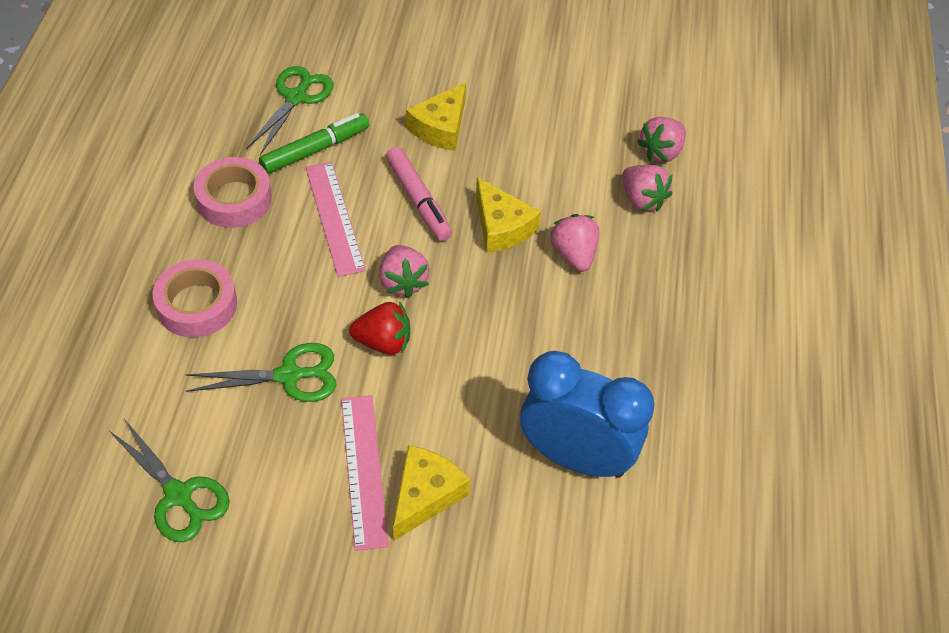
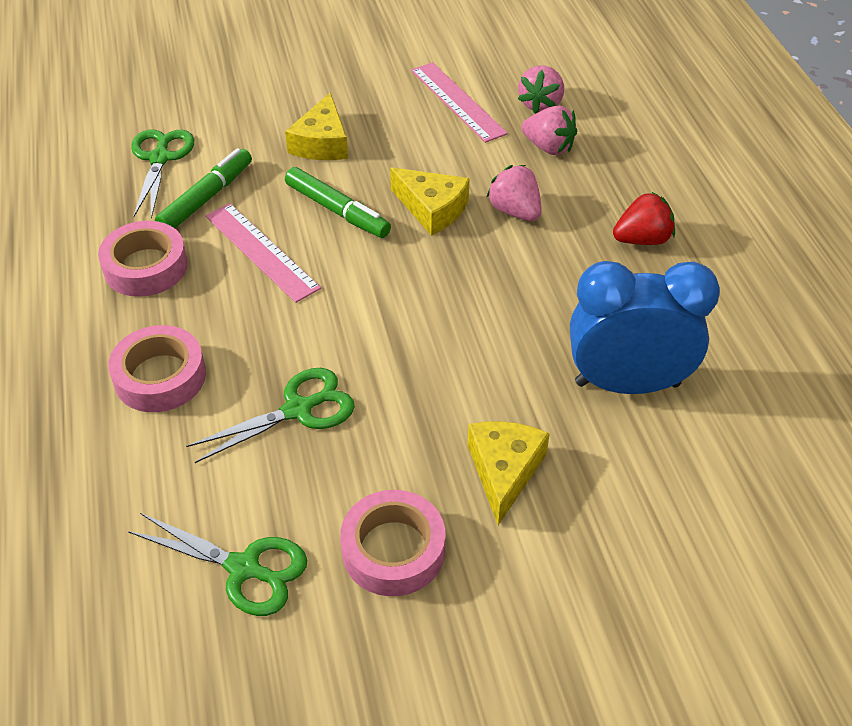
camera: 20 degrees left, 5 degrees down
pink ruler [341,395,389,551] -> pink ruler moved to [411,62,508,143]
red strawberry [349,302,410,355] -> red strawberry moved to [613,192,675,245]
pink strawberry [379,245,430,298] -> none
pink marker [386,147,452,241] -> green marker [285,167,391,238]
none -> pink tape [340,490,446,596]

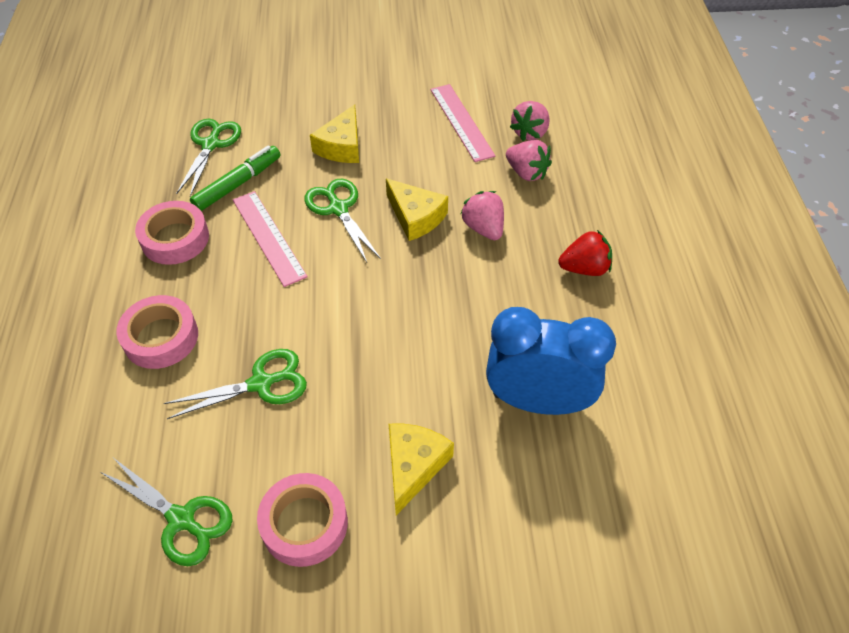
camera: 10 degrees right, 5 degrees up
green marker [285,167,391,238] -> green scissors [304,179,381,262]

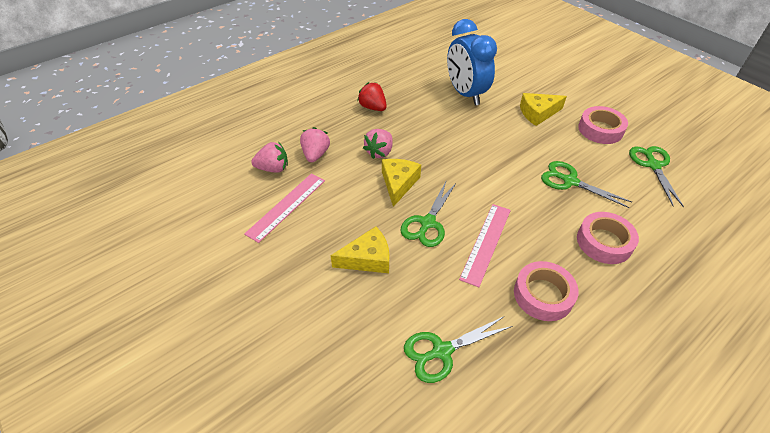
camera: 125 degrees left, 5 degrees down
green marker [190,146,281,211] -> none

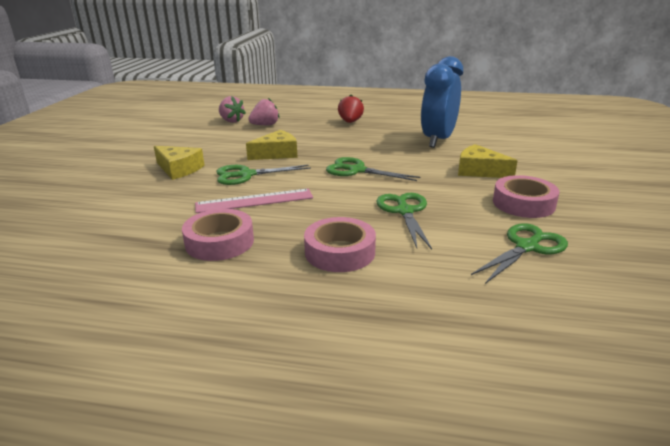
camera: 50 degrees right, 20 degrees down
pink ruler [244,174,325,243] -> none
pink strawberry [363,129,393,159] -> none
green scissors [404,316,512,383] -> green scissors moved to [326,157,420,181]

